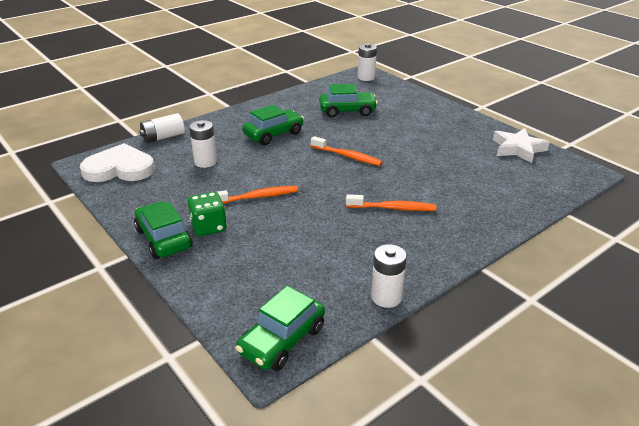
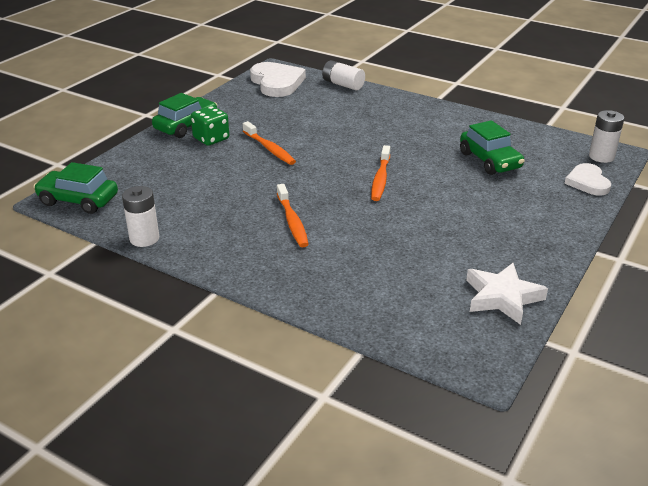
camera: 70 degrees right, 0 degrees up
white battery [189,120,217,168] -> none
green car [242,105,304,145] -> none
none -> white heart [564,163,611,196]

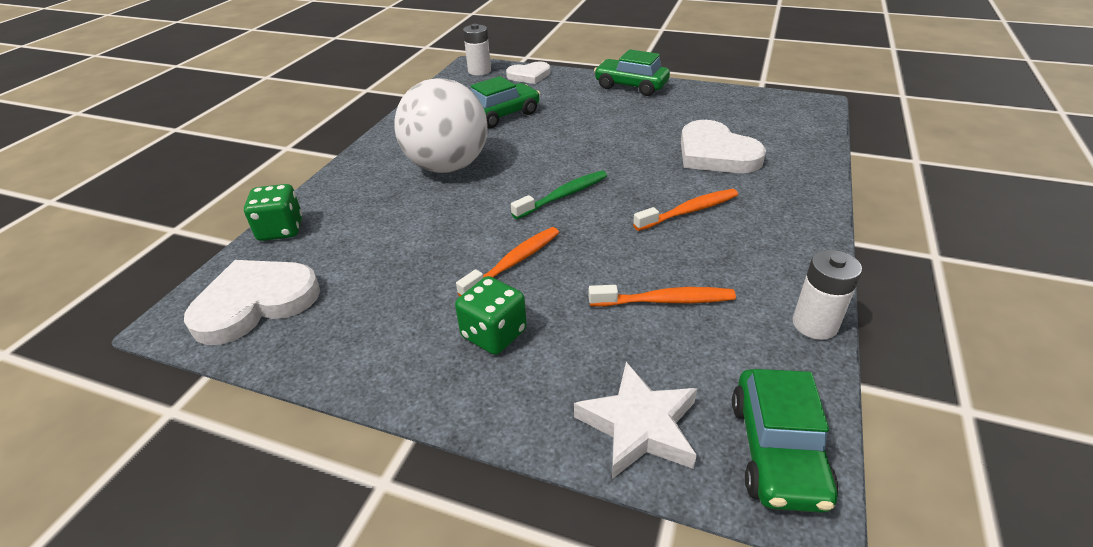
camera: 100 degrees left, 5 degrees up
green car [152,93,217,138] -> green car moved to [594,49,670,96]
white battery [322,60,365,90] -> green dice [244,184,302,241]
orange toothbrush [371,145,390,201] -> orange toothbrush moved to [589,285,736,307]
white star [466,263,548,325] -> white star moved to [574,362,697,479]
none -> white ball [394,78,488,173]
none -> green toothbrush [511,171,607,219]
none -> white heart [681,120,766,173]

